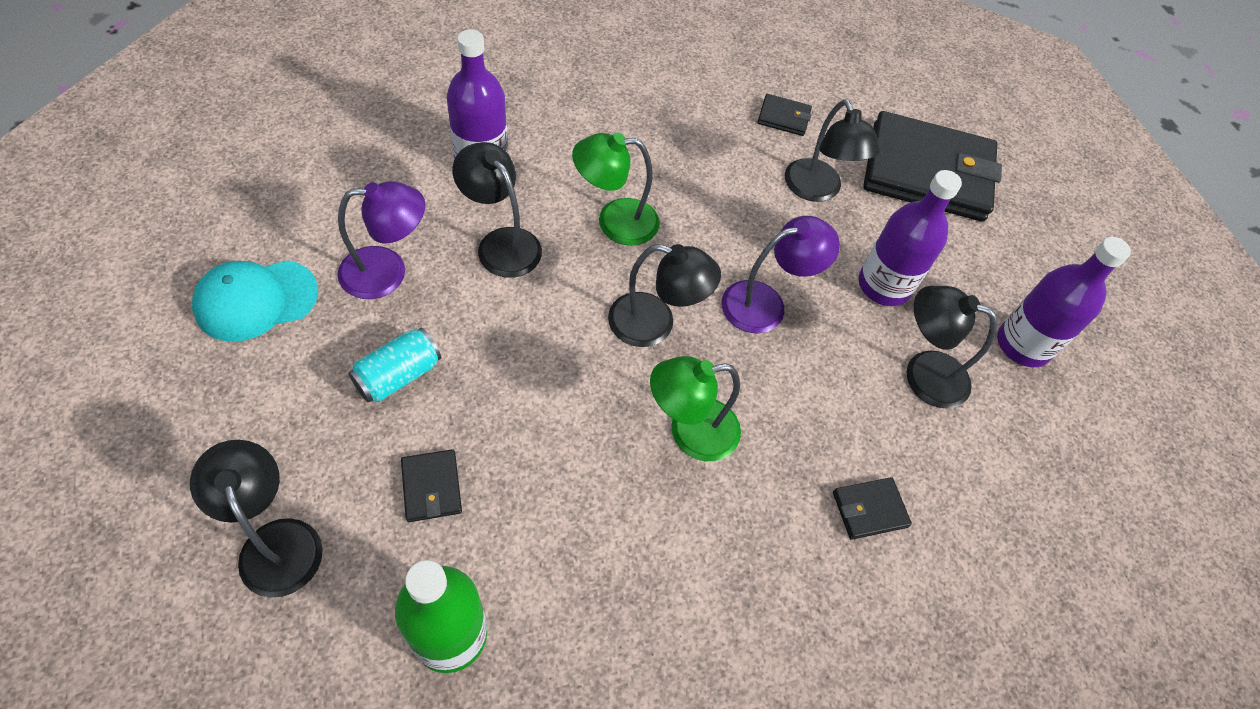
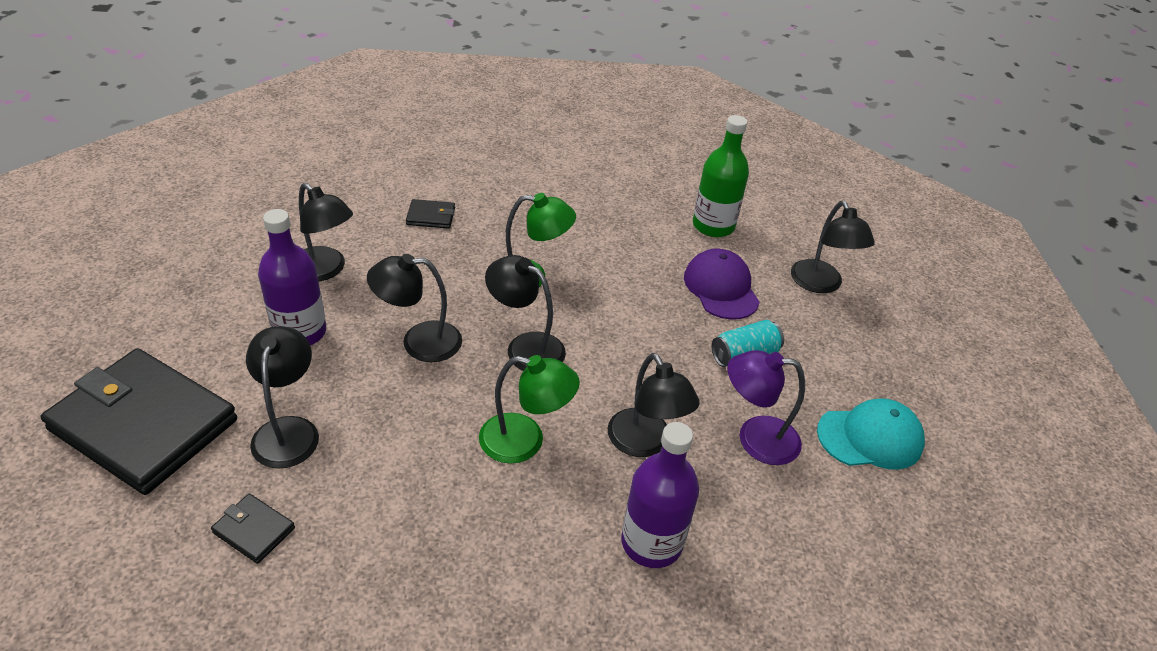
camera: 160 degrees left, 15 degrees down
black wallet [401,449,462,522] -> purple cap [684,249,760,320]
purple lamp [722,216,840,333] -> black lamp [367,254,462,362]
purple bottle [997,237,1131,367] -> none

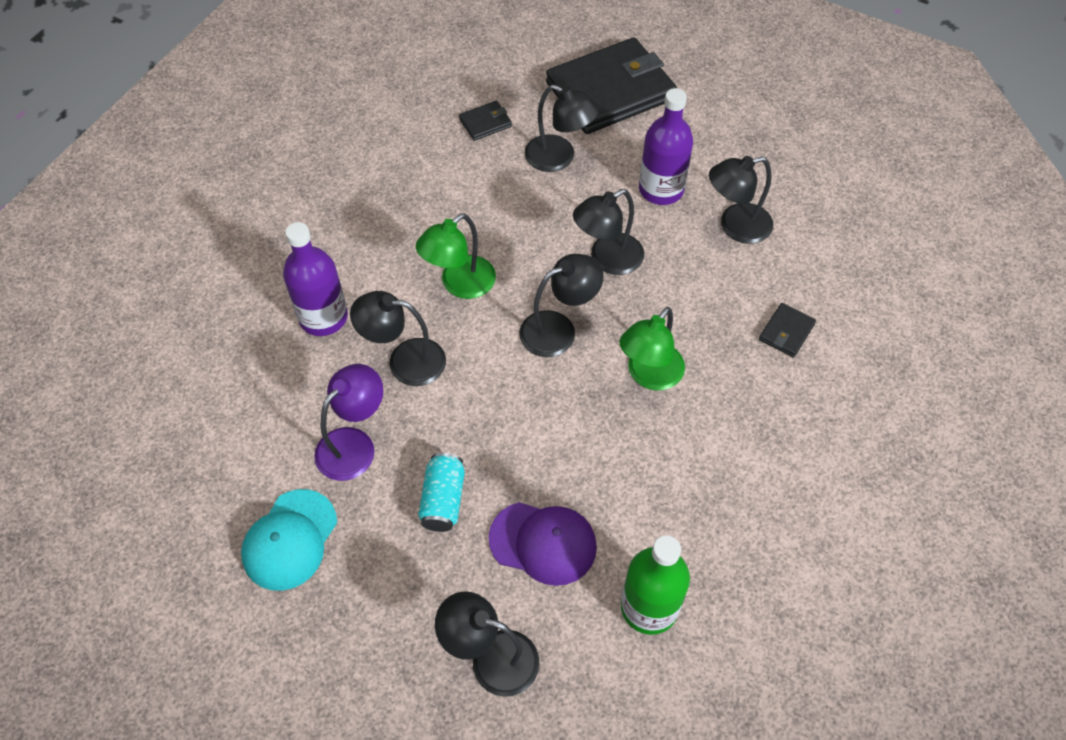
camera: 125 degrees right, 15 degrees up
black lamp [367,254,462,362] -> black lamp turned 150 degrees counterclockwise [573,189,644,275]

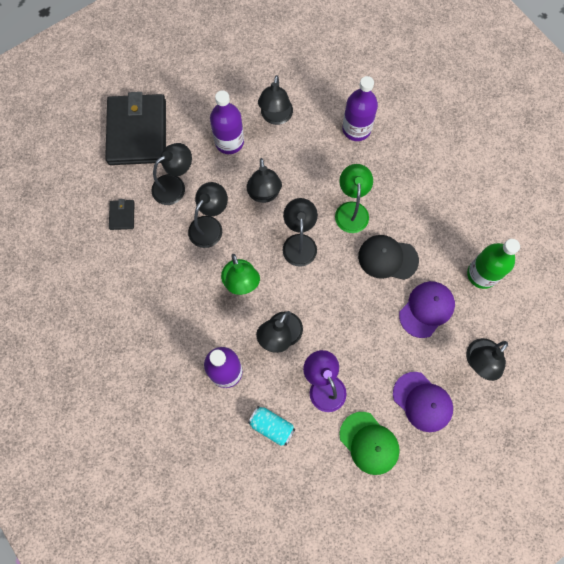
camera: 65 degrees left, 15 degrees up
turquoise cap [241,489,337,591] -> green cap [339,412,400,475]
turquoise can [418,453,465,532] -> turquoise can moved to [248,406,296,446]
green lamp [619,307,685,390] -> green lamp turned 150 degrees counterclockwise [335,164,373,233]
black wallet [759,303,816,358] -> purple bottle [342,76,378,141]
none -> black lamp [188,182,228,248]
none -> black cap [358,235,419,280]
none -> purple cap [393,372,453,432]

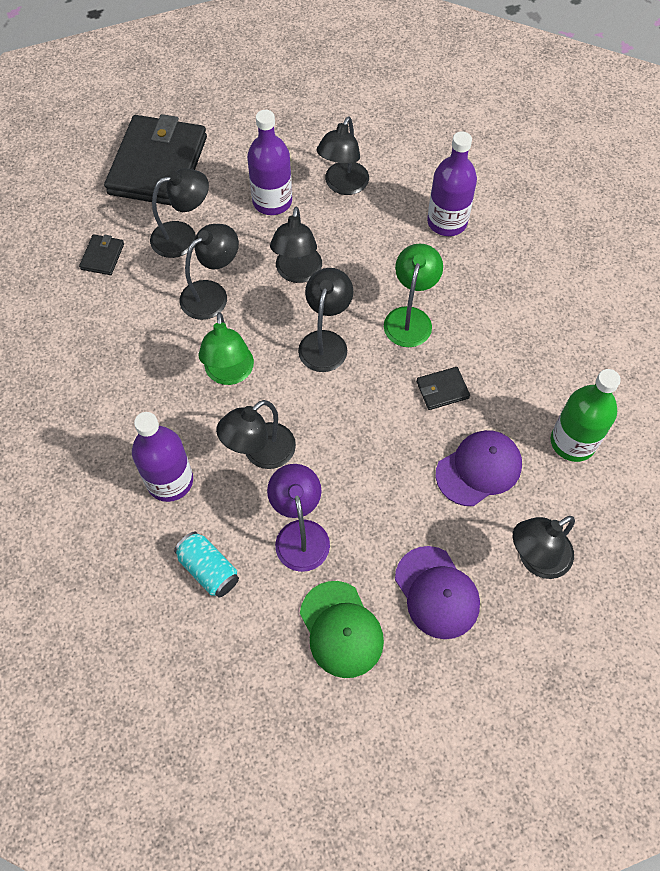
camera: 15 degrees right, 10 degrees down
black cap [358,235,419,280] -> black wallet [416,367,470,410]

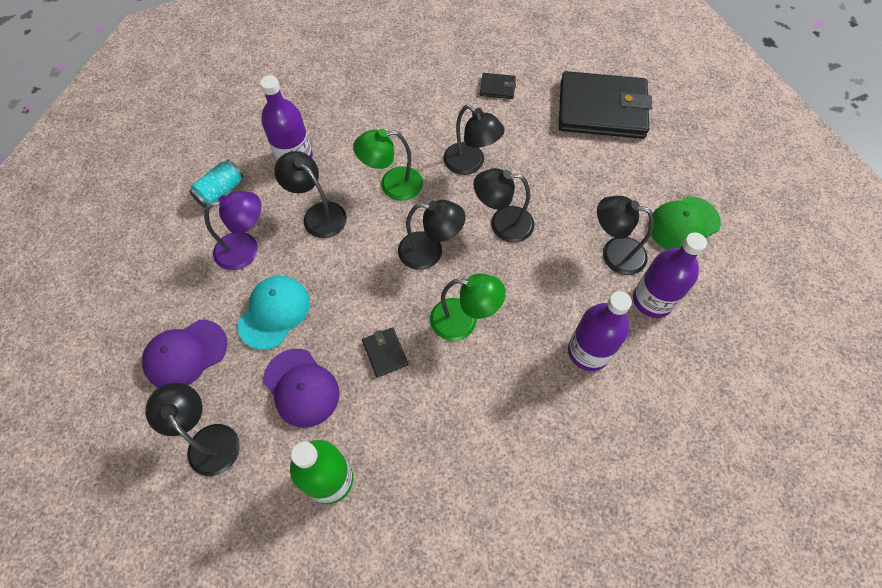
camera: 85 degrees right, 0 degrees up
black lamp [150,168,209,258] -> none
purple bottle [247,110,292,215] -> purple bottle moved to [633,232,707,318]
green cap [300,581,384,678] -> green cap moved to [648,196,721,250]
none -> turquoise cap [237,275,310,350]

